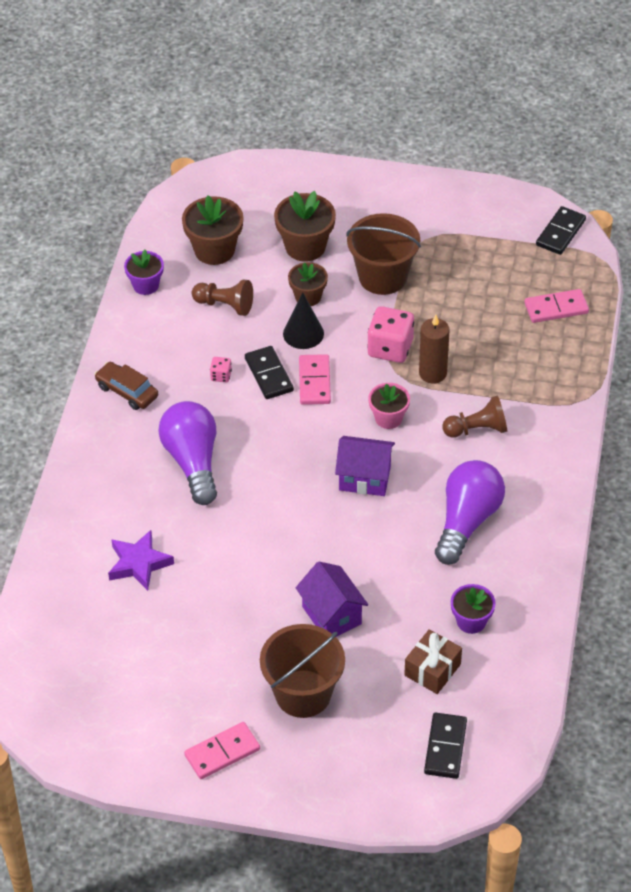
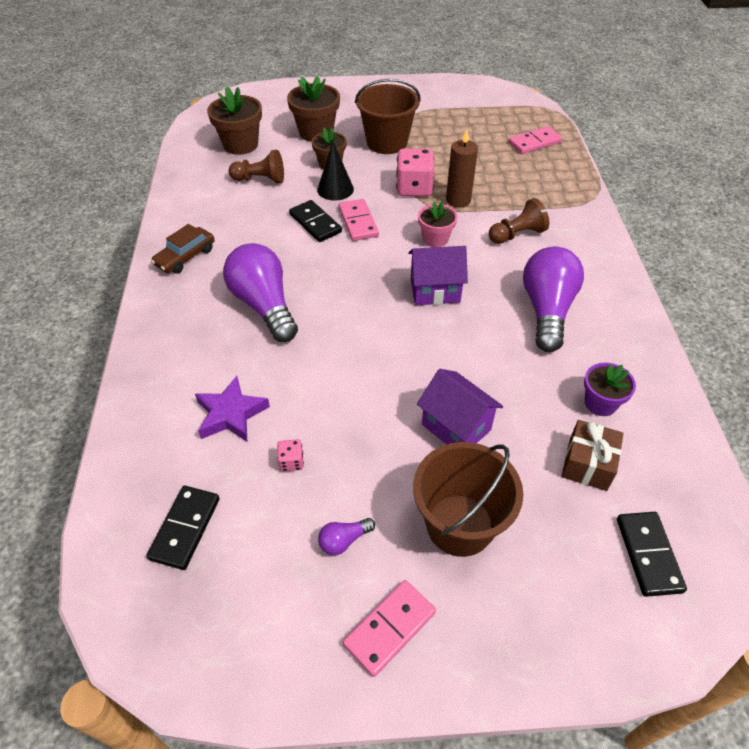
camera: 15 degrees left, 0 degrees up
brown car [94,362,158,410] -> brown car turned 75 degrees counterclockwise [151,224,215,274]
purple flower pot [124,250,164,295] -> none
pink dice [210,357,232,382] -> pink dice moved to [277,439,304,472]
black domino [536,206,586,255] -> black domino moved to [146,486,220,570]
none -> purple light bulb [318,518,375,555]

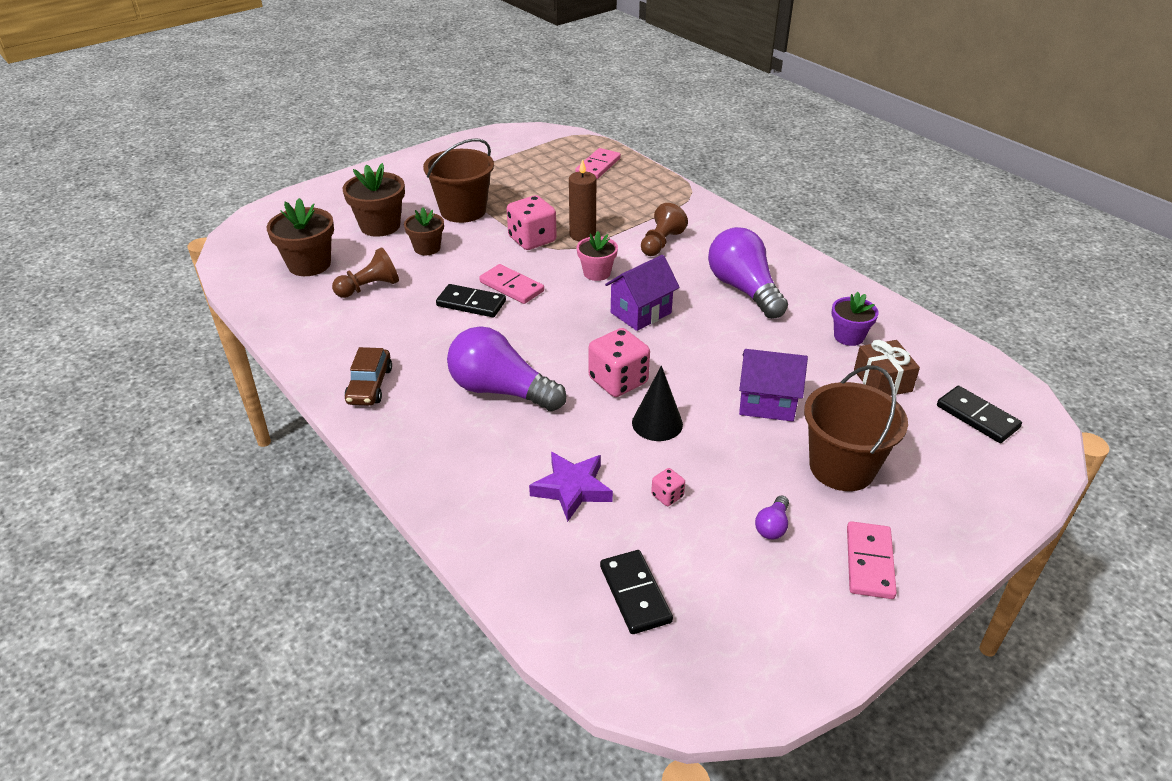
camera: 35 degrees left, 10 degrees down
black cone [317,142,354,201] -> black cone moved to [632,366,683,441]
none -> pink dice [588,328,650,397]

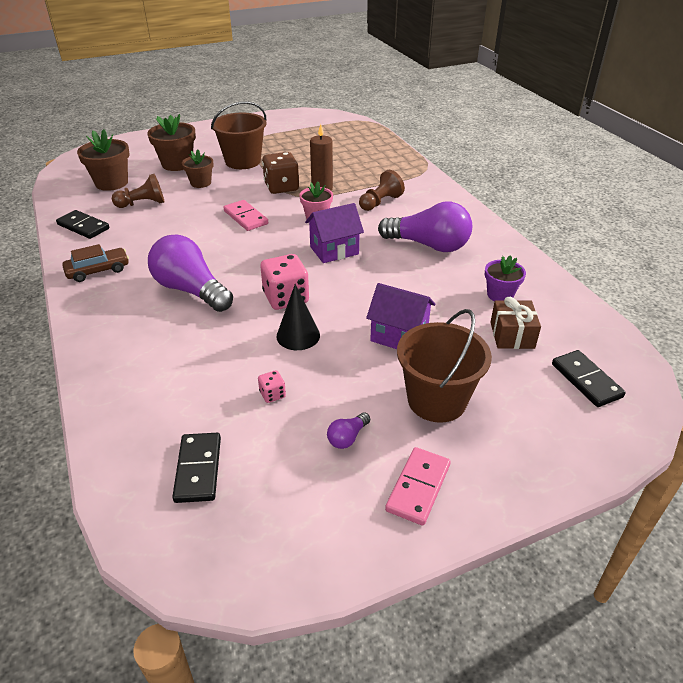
camera: 15 degrees right, 0 degrees up
brown car [344,347,392,406] -> brown car turned 135 degrees counterclockwise [62,244,129,282]
black domino [436,284,506,317] -> black domino moved to [56,210,109,239]
pink dice [507,195,557,250] -> brown dice [262,152,299,194]
purple star [529,452,613,522] -> none
pink domino [575,148,621,179] -> none
purple light bulb [708,227,788,319] -> purple light bulb turned 120 degrees clockwise [378,202,472,252]

